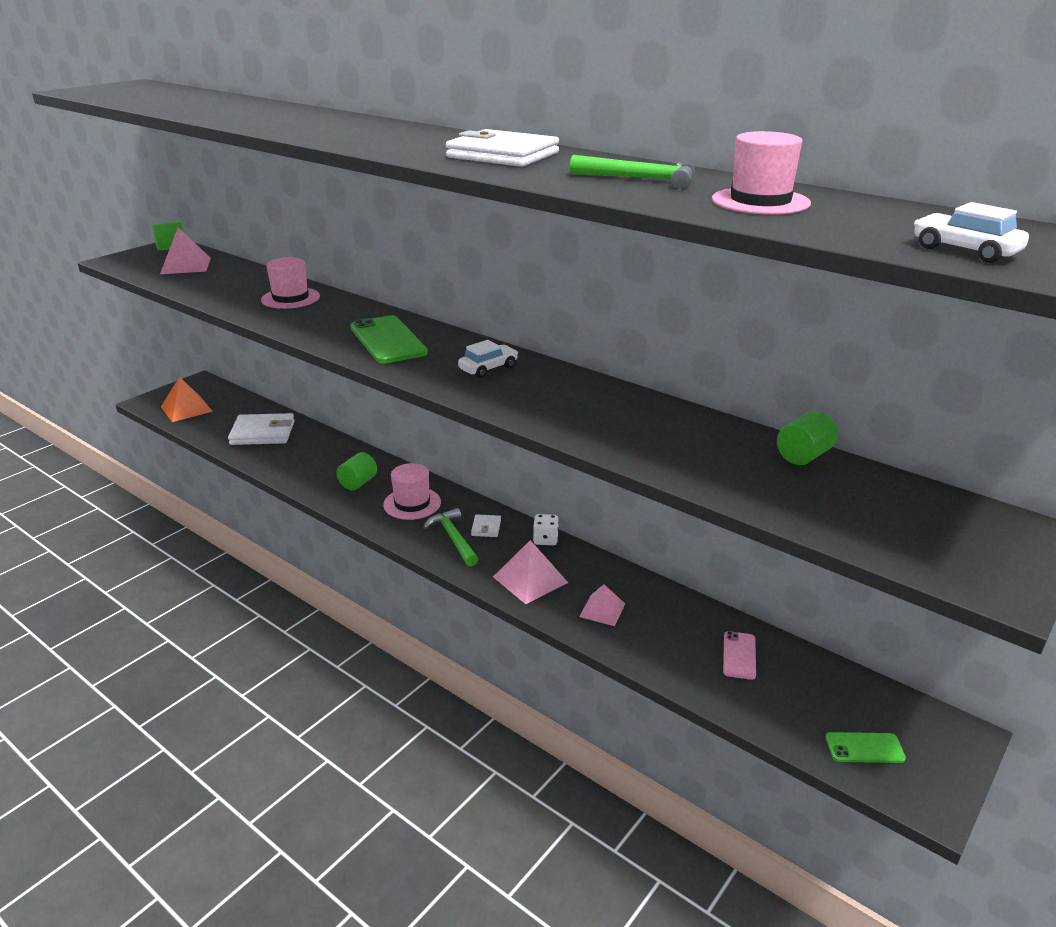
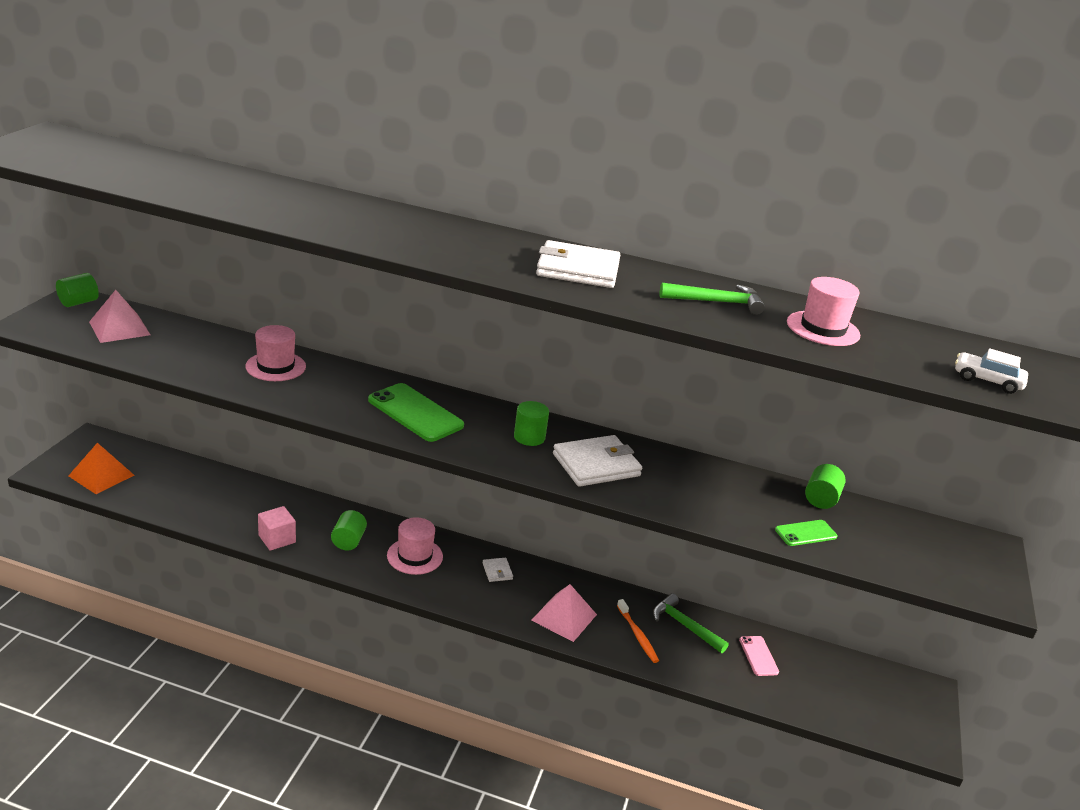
camera: 25 degrees left, 0 degrees up
white wallet [228,413,295,445] -> white wallet moved to [553,435,642,487]
green hammer [423,508,478,566] -> green hammer moved to [653,593,729,653]
white car [458,340,518,378] -> green cylinder [514,401,549,446]
white dice [533,514,559,545] -> none
pink pyramid [579,585,625,626] -> orange toothbrush [617,599,659,663]
green phone [826,732,906,763] -> green phone moved to [775,520,838,546]
none -> pink cube [258,506,296,551]

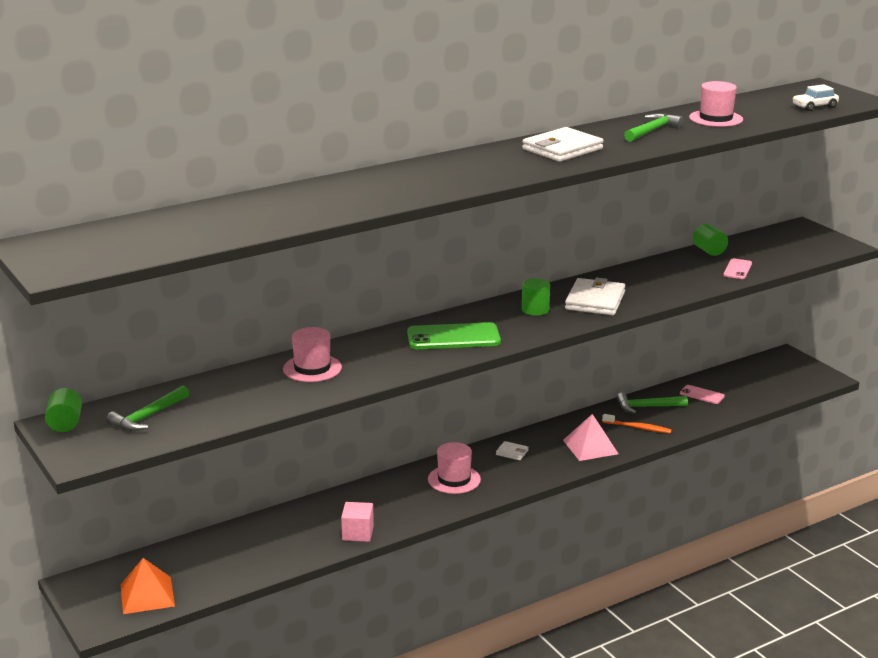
camera: 45 degrees left, 5 degrees down
pink pyramid [89,290,150,343] -> green hammer [106,385,189,431]
green cylinder [331,510,367,550] -> none
green phone [775,520,838,546] -> pink phone [723,258,752,279]

